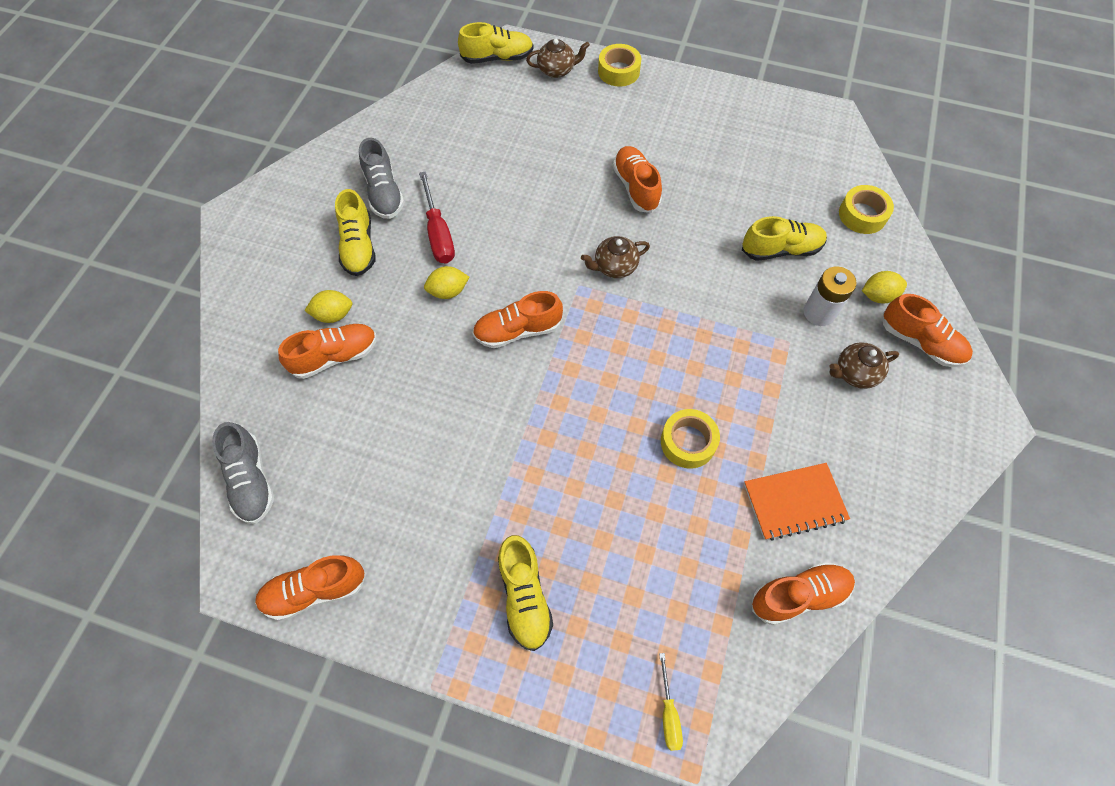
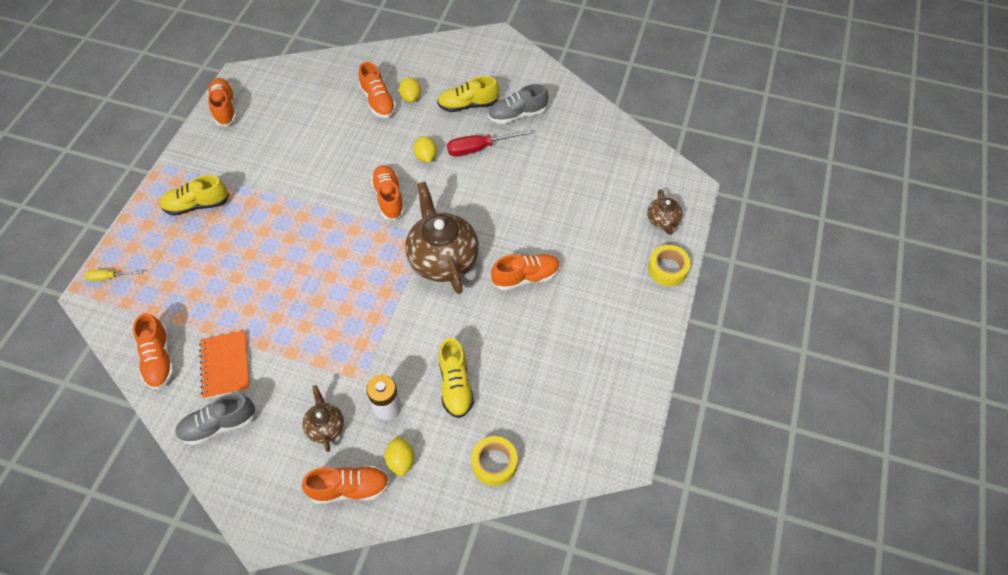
camera: 90 degrees right, 5 degrees down
grey shoe [212,422,274,524] -> grey shoe moved to [175,393,256,445]
yellow shoe [458,22,534,64] -> none
brown teapot [581,236,650,278] -> brown teapot [405,182,479,294], size x2.03
yellow tape [661,409,720,469] -> none
orange shoe [883,294,973,367] -> orange shoe turned 135 degrees counterclockwise [302,466,390,504]

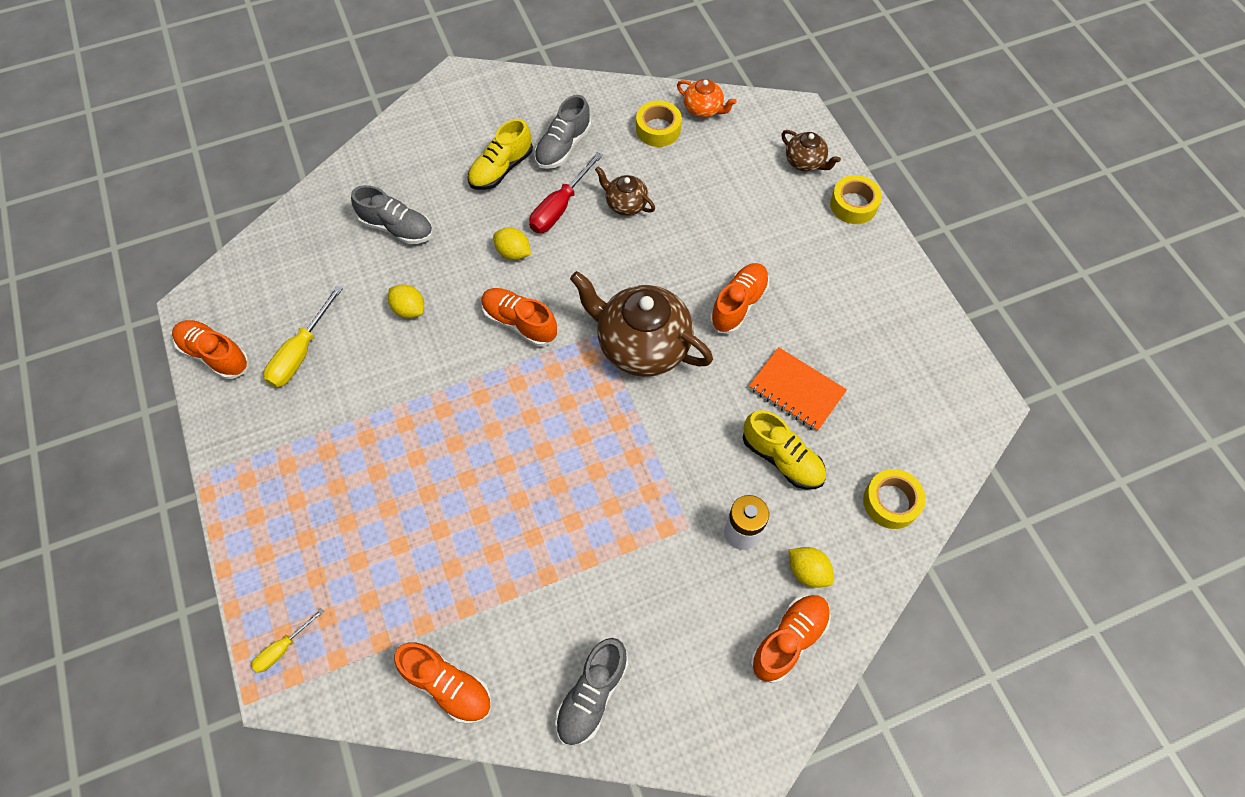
camera: 40 degrees left, 5 degrees up
yellow shoe [160,175,229,216] -> none
orange notebook [199,330,250,399] -> orange notebook moved to [749,347,847,432]
brown teapot [303,385,344,452] -> brown teapot moved to [595,166,655,216]
orange shoe [359,62,396,118] -> grey shoe [351,185,433,244]
yellow lemon [399,78,421,102] -> yellow lemon moved to [388,284,424,318]
none -> yellow screwdriver [264,285,343,387]
none -> yellow tape [636,100,682,147]
none -> orange teapot [677,79,737,118]

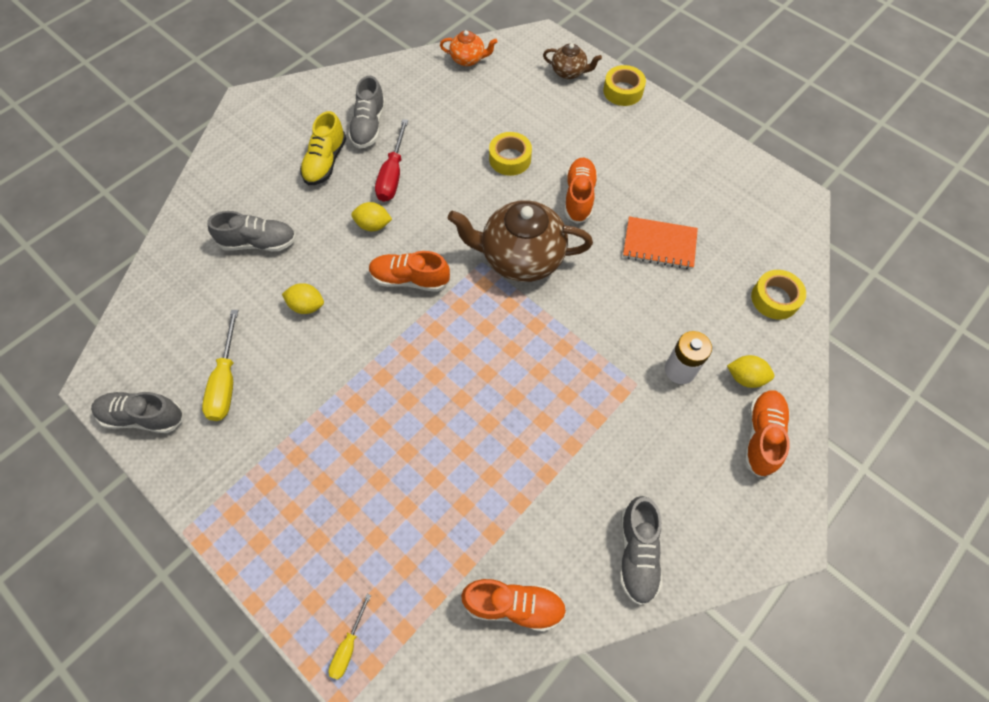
camera: 25 degrees left, 0 degrees up
orange shoe [172,320,249,379] -> grey shoe [91,392,184,433]
brown teapot [595,166,655,216] -> none
yellow tape [636,100,682,147] -> yellow tape moved to [489,132,532,176]
yellow shoe [743,410,826,489] -> none

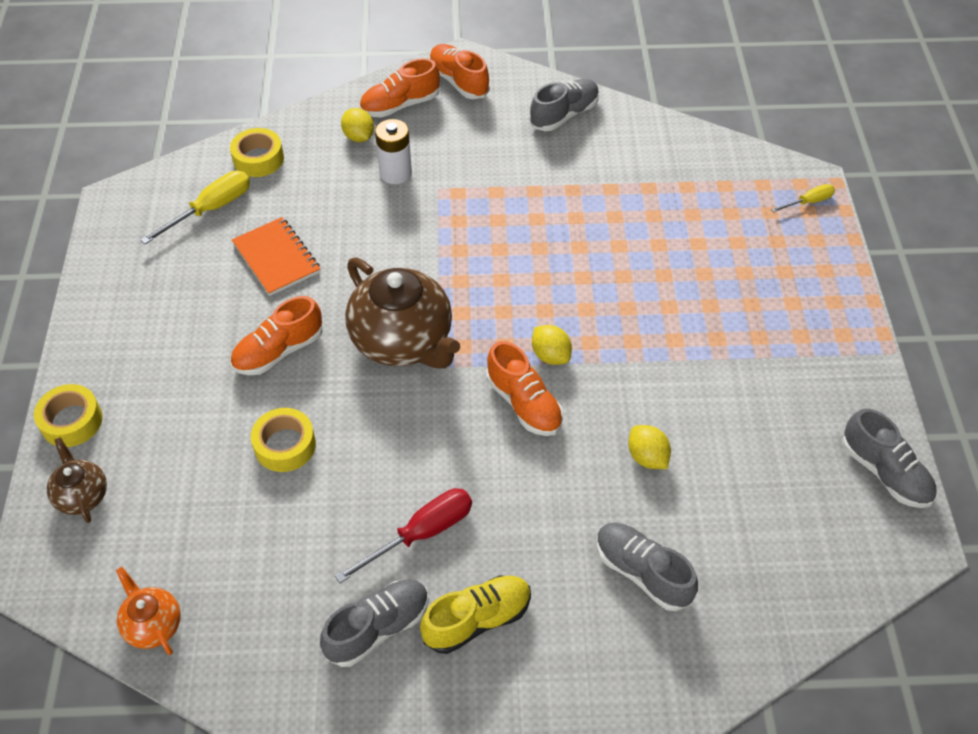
camera: 135 degrees left, 10 degrees down
yellow screwdriver [202,310,238,421] -> yellow screwdriver moved to [141,171,250,244]
yellow lemon [351,202,392,231] -> yellow lemon moved to [532,325,572,365]
orange shoe [461,579,566,632] -> orange shoe moved to [429,44,490,99]

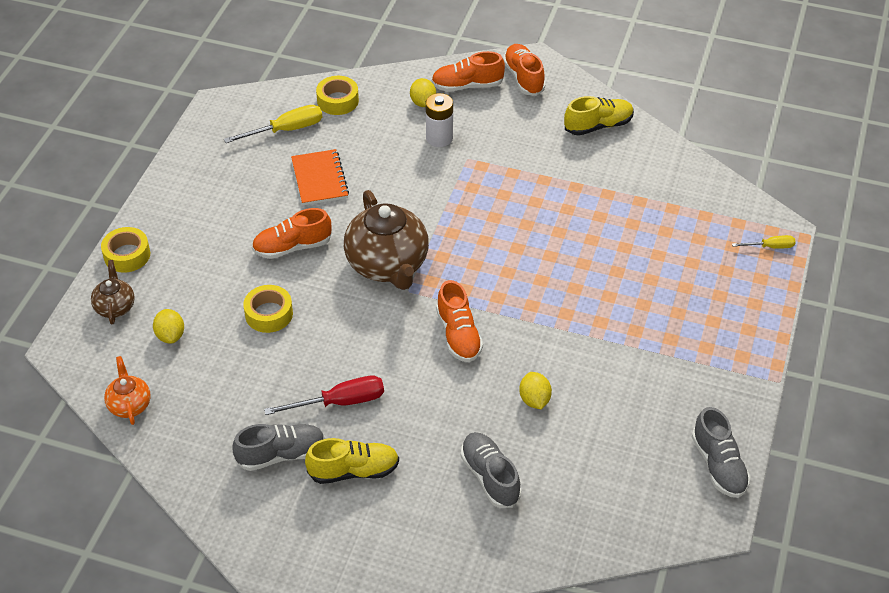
camera: 20 degrees right, 5 degrees down
grey shoe [529,79,599,131] -> yellow shoe [564,96,634,136]
yellow lemon [532,325,572,365] -> yellow lemon moved to [153,309,184,344]

